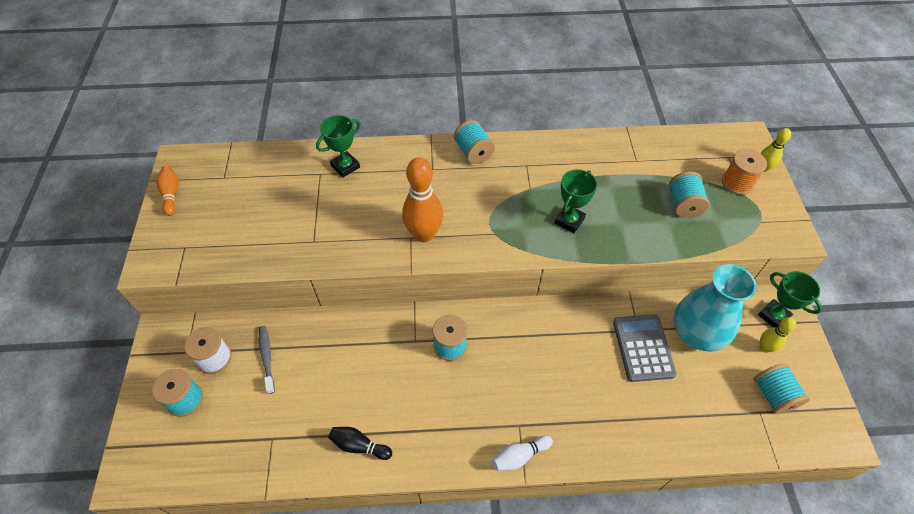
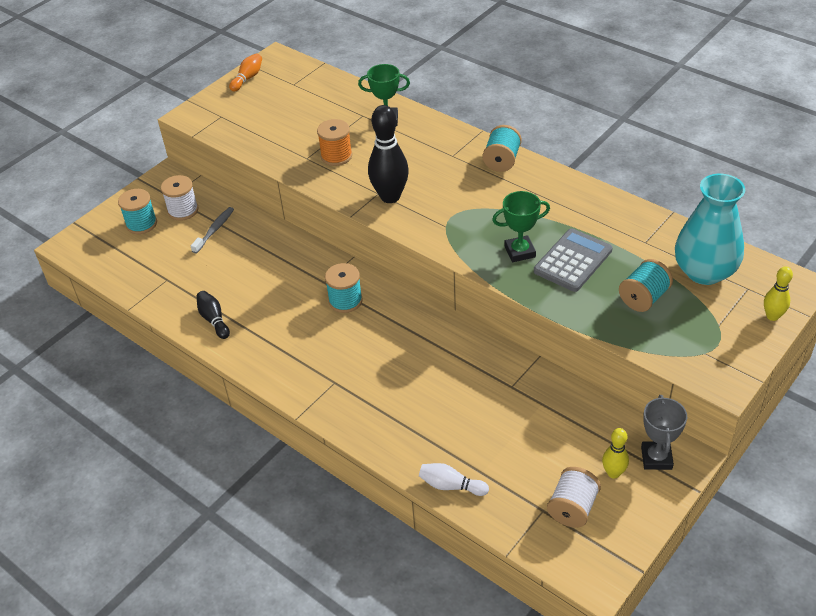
camera: 45 degrees right, 10 degrees down
orange bowling pin [402,157,443,242] -> black bowling pin [368,105,409,203]
white bowling pin [492,435,553,471] -> white bowling pin moved to [419,463,489,496]
grey calculator [613,314,677,382] -> grey calculator moved to [534,228,613,292]
turquoise vase [674,264,757,352] -> turquoise vase moved to [675,173,745,285]
orange spool [722,149,767,195] -> orange spool moved to [317,119,352,166]
turquoise spool [754,363,810,414] -> white spool [547,467,601,528]
green trophy [758,271,822,327] -> grey trophy [641,395,687,470]

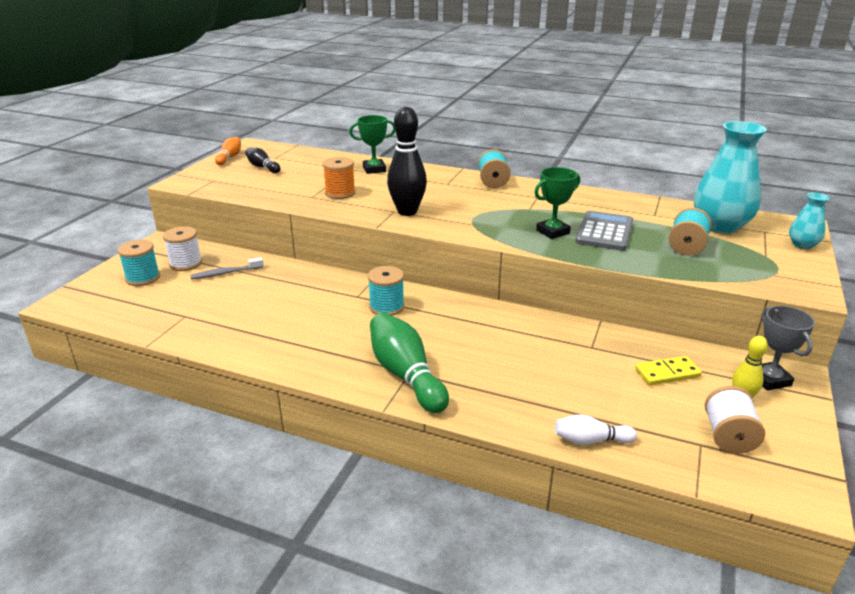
camera: 20 degrees left, 15 degrees down
grey toothbrush [191,207,234,254] -> grey toothbrush turned 120 degrees counterclockwise [190,257,264,280]
black bowling pin [197,291,230,339] -> black bowling pin moved to [245,148,280,173]
yellow bowling pin [764,266,793,321] -> turquoise vase [789,193,830,249]
none -> green bowling pin [370,313,449,413]
none -> yellow domino [635,356,702,386]

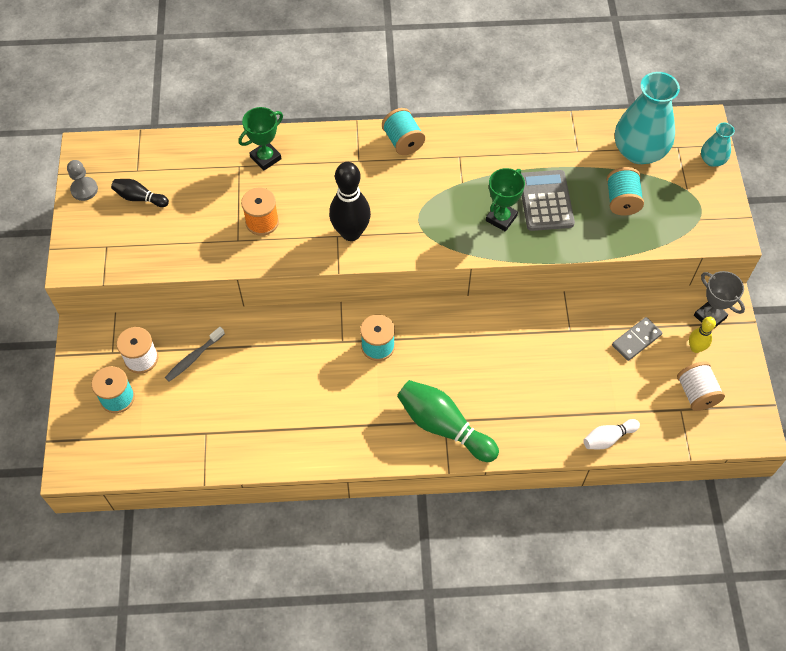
camera: 25 degrees left, 30 degrees up
orange bowling pin [215,137,241,165] -> grey pawn [67,160,98,201]
yellow domino [635,356,702,386] -> grey domino [612,317,662,361]

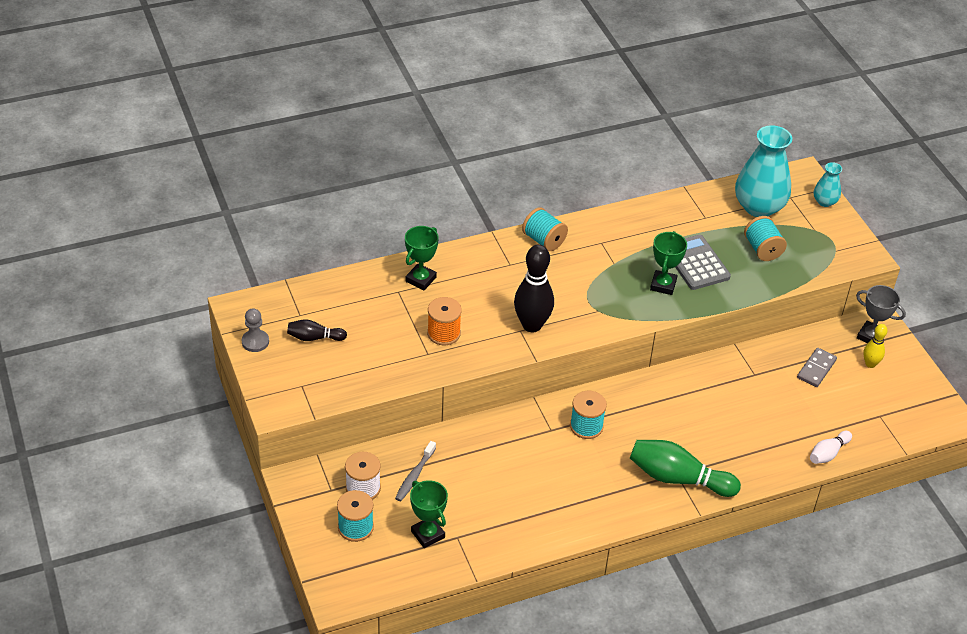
camera: 20 degrees left, 15 degrees down
white spool [677,362,725,411] -> none
none -> green trophy [410,480,448,548]

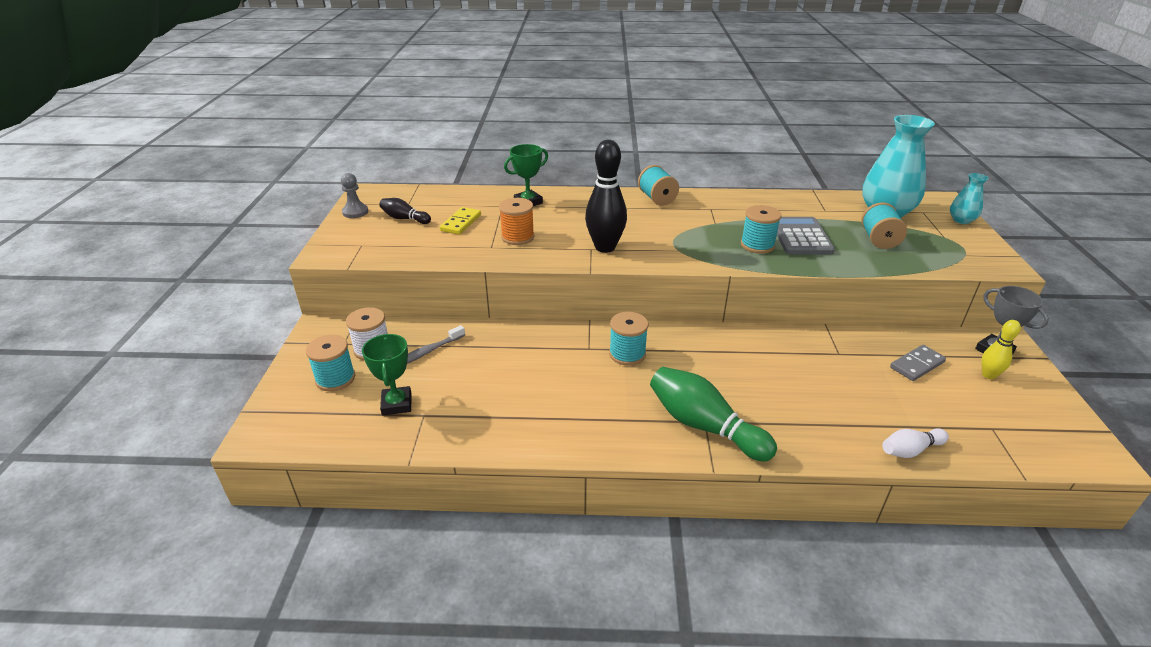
camera: 25 degrees right, 10 degrees down
green trophy [650,231,687,295] -> turquoise spool [741,205,781,254]
none -> yellow domino [440,207,481,235]

